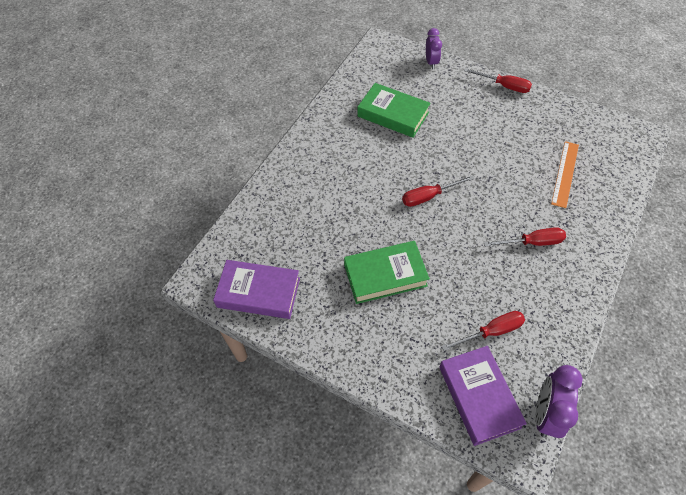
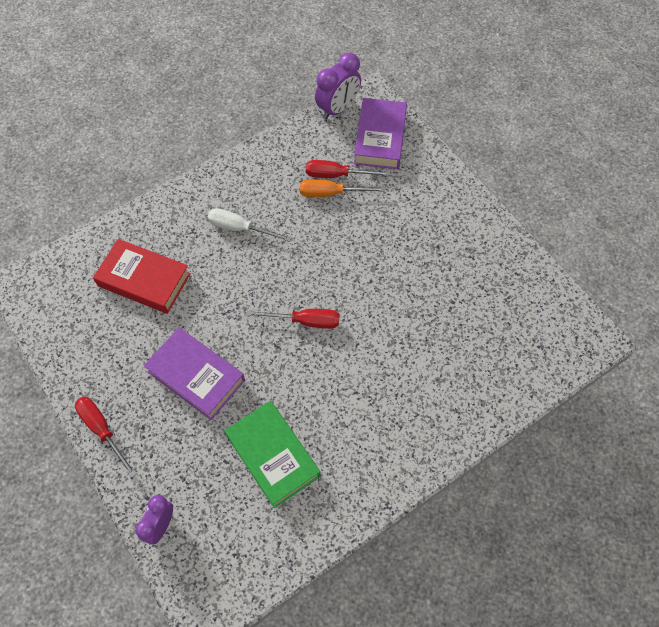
camera: 155 degrees left, 5 degrees up
purple book [213,260,300,319] -> purple book moved to [144,328,245,420]
green book [344,241,430,304] -> none
red screwdriver [484,227,566,247] -> white screwdriver [208,208,292,242]
orange ruler [551,141,579,208] -> red book [93,239,191,314]
none -> orange screwdriver [300,179,385,197]

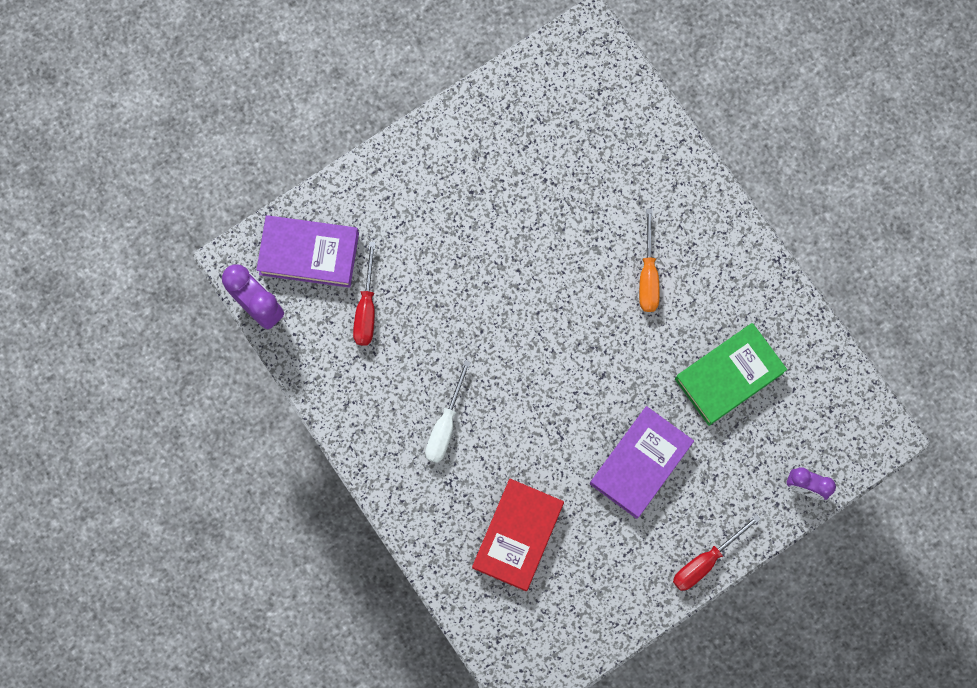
camera: 90 degrees left, 15 degrees up
red screwdriver [246,309,339,329] -> none
orange screwdriver [300,179,385,197] -> orange screwdriver moved to [639,209,660,312]

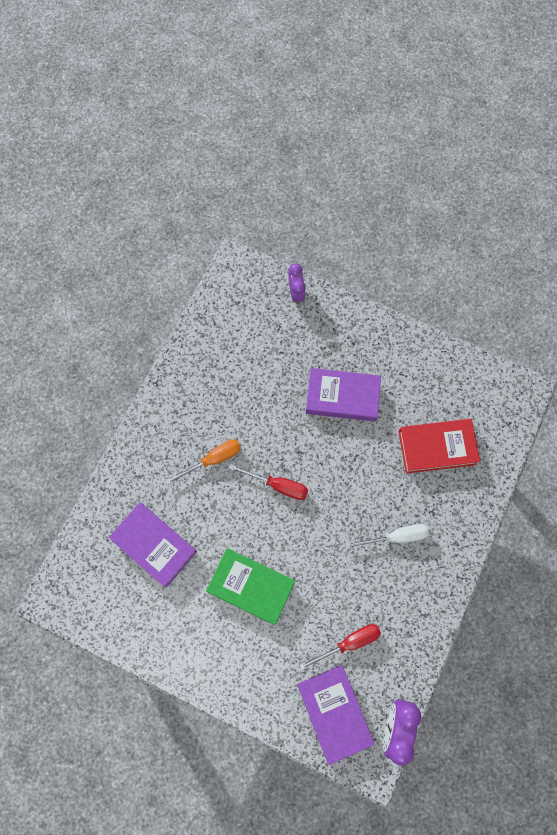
camera: 120 degrees left, 5 degrees down
red screwdriver [673,514,761,591] -> red screwdriver moved to [229,464,308,500]
green book [675,323,787,426] -> green book moved to [206,548,295,625]
none -> purple book [109,502,197,588]

